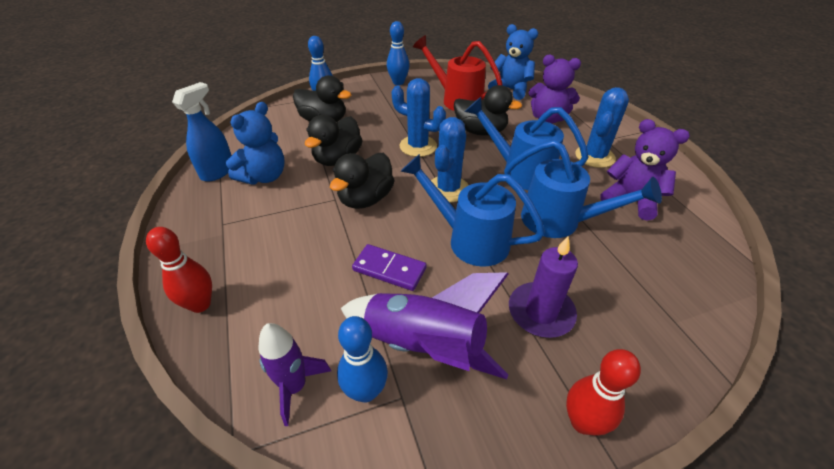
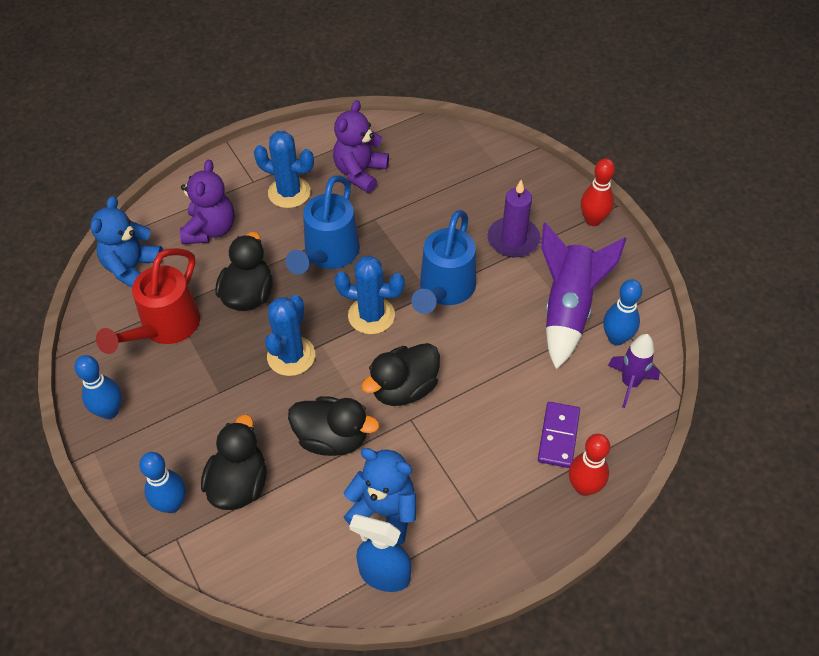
camera: 100 degrees left, 10 degrees up
black duck [330,153,395,209] -> black duck turned 120 degrees clockwise [361,343,440,406]
purple domino [352,244,427,291] -> purple domino moved to [538,402,580,468]
blue watering can [504,140,662,238] -> none

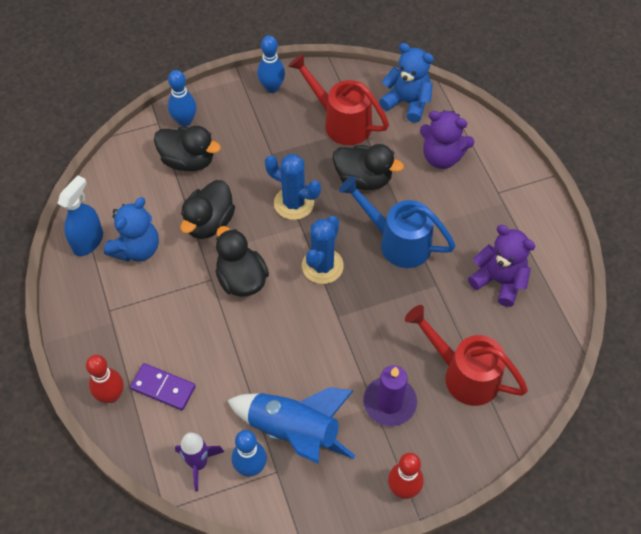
camera: 100 degrees right, 5 degrees up
blue cactus [254,131,314,208] -> none
blue watering can [411,210,476,314] -> none
purple rocket [541,222,626,369] -> blue rocket [227,387,355,464]
none -> red watering can [405,305,528,406]

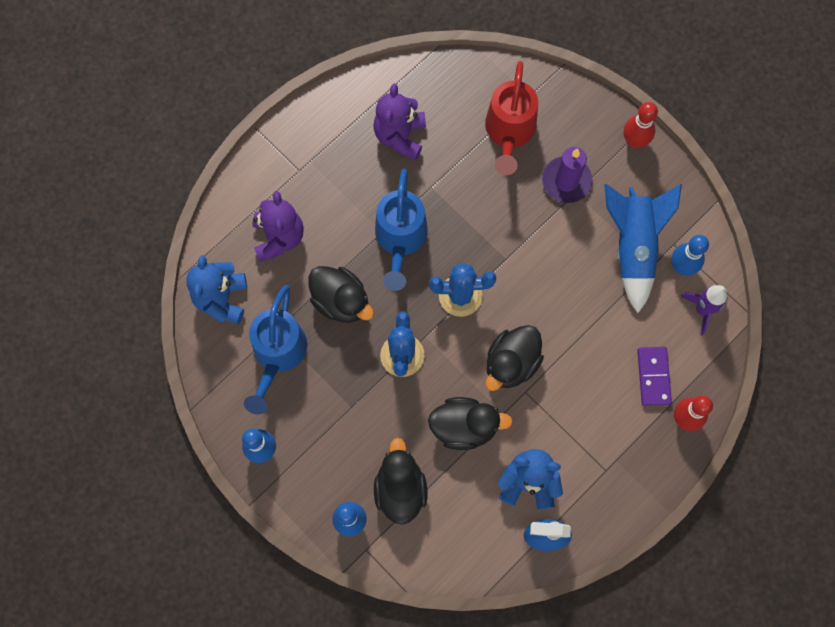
camera: 115 degrees left, 15 degrees up
red watering can [288,53,389,145] -> blue watering can [244,285,307,415]
black duck [333,144,404,190] -> black duck turned 135 degrees clockwise [308,266,374,323]

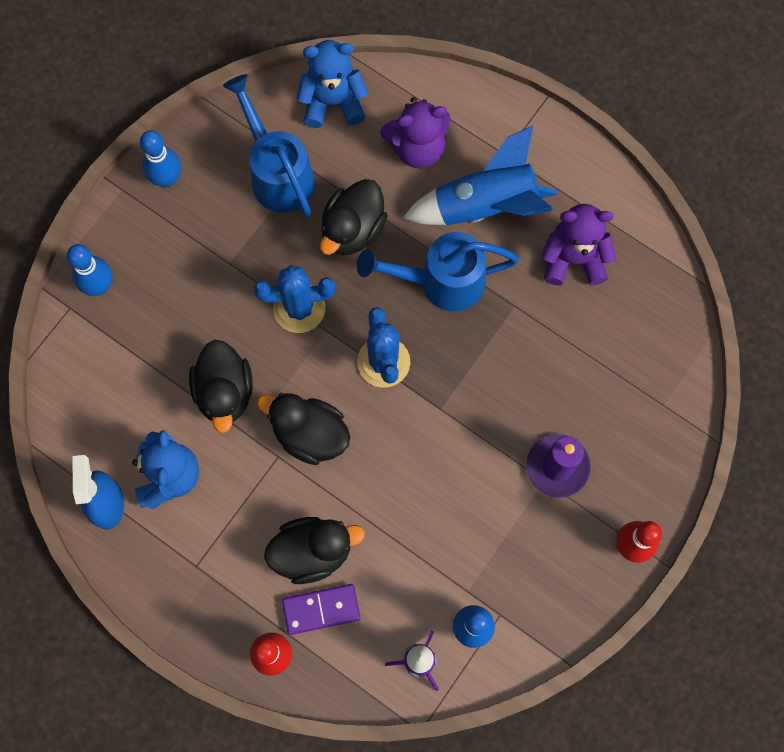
camera: 80 degrees right, 0 degrees up
blue watering can [244,285,307,415] -> blue watering can turned 60 degrees clockwise [223,74,315,218]
black duck [374,438,427,525] -> black duck moved to [264,517,365,584]
red watering can [485,61,538,175] -> none
blue rocket [604,184,682,313] -> blue rocket moved to [403,125,558,225]

